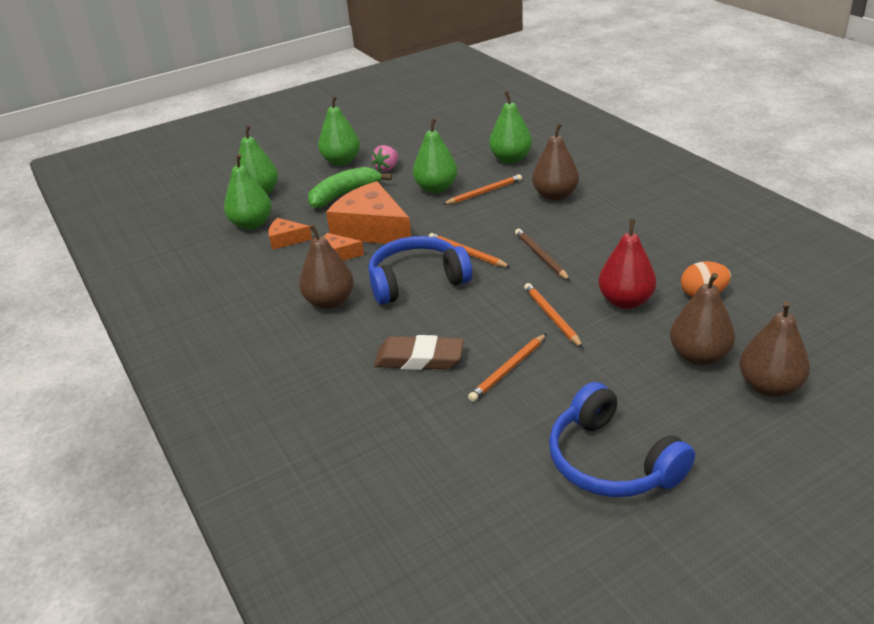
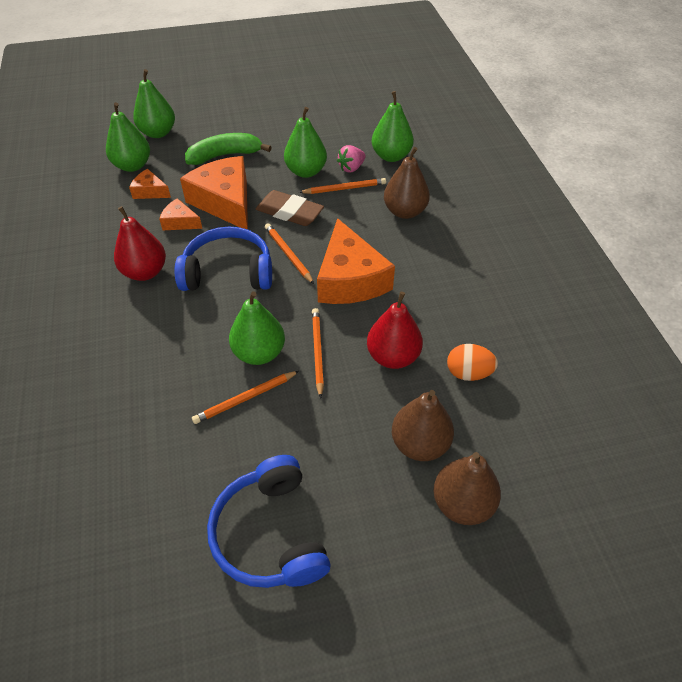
camera: 15 degrees right, 15 degrees up
brown pear [299,224,354,309] -> red pear [114,206,166,281]
green pear [318,96,360,166] -> green pear moved to [229,291,285,365]
pink strawberry [372,145,398,172] -> pink strawberry moved to [337,145,366,172]
brown eraser [374,335,464,370] -> brown eraser moved to [256,190,324,226]
brown pencil [515,229,570,281] -> orange cheese [317,218,395,304]

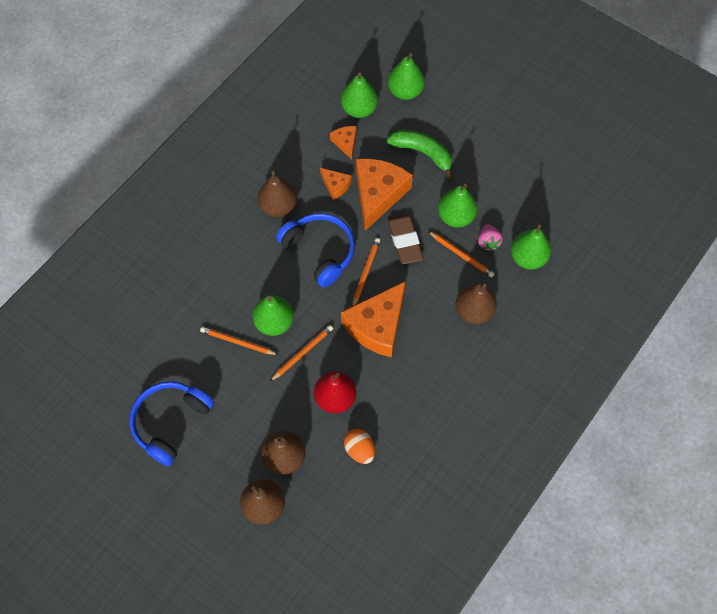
camera: 50 degrees right, 15 degrees up
red pear [114,206,166,281] -> brown pear [258,169,297,217]
orange cheese [159,198,202,230] -> orange cheese turned 150 degrees clockwise [320,168,352,200]
pink strawberry [337,145,366,172] -> pink strawberry turned 105 degrees counterclockwise [478,224,503,251]

